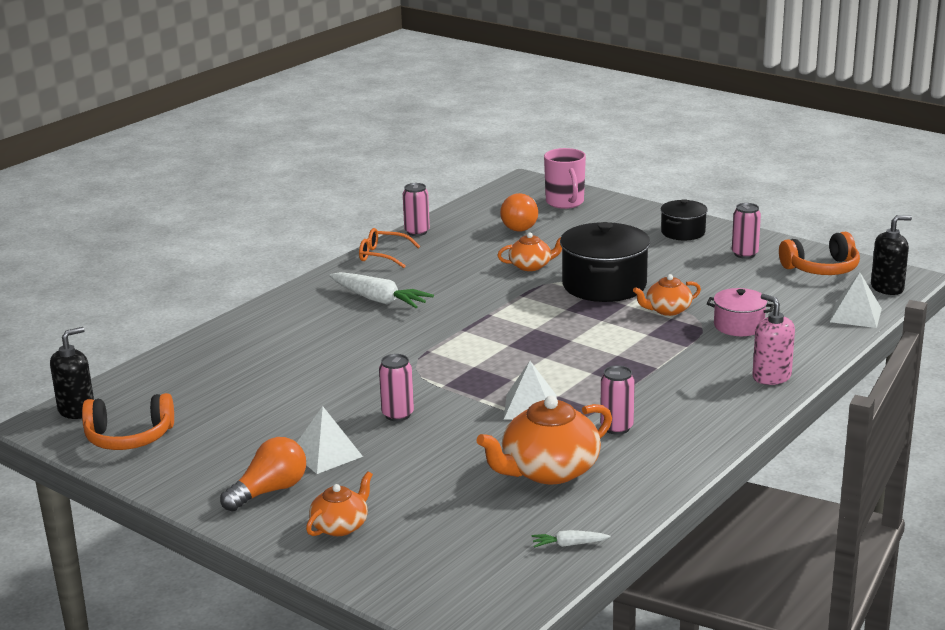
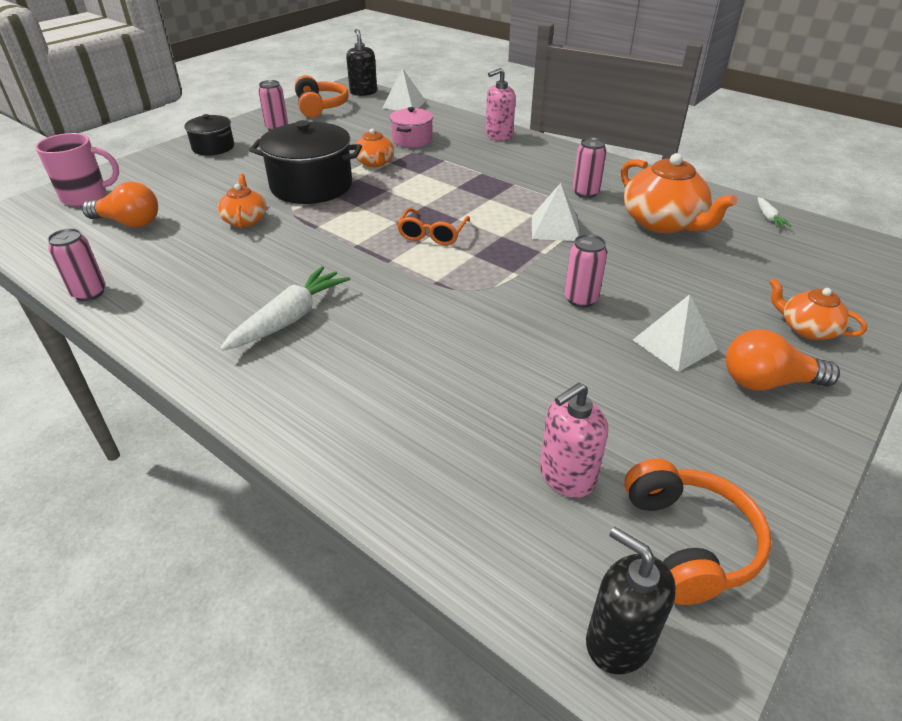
camera: 90 degrees left, 15 degrees up
orange light bulb [220,437,306,511] -> orange light bulb turned 45 degrees counterclockwise [726,329,840,391]
orange glasses [359,228,420,268] -> orange glasses moved to [397,208,470,245]
none -> pink soap dispenser [540,382,608,498]

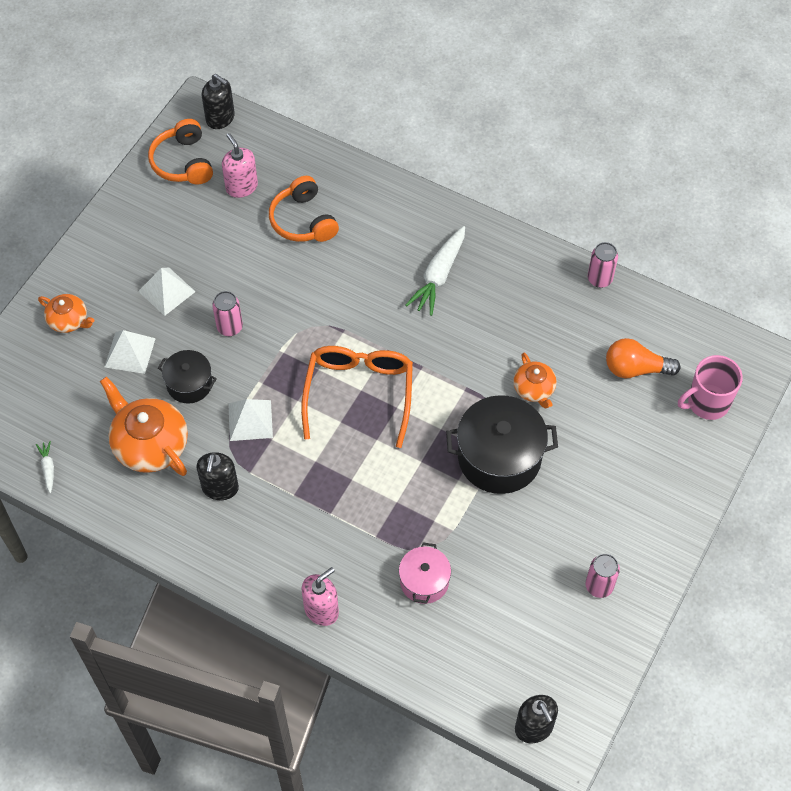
camera: 170 degrees right, 20 degrees up
black pot [185,114,234,156] -> black pot moved to [158,350,216,404]
orange headphones [295,75,349,118] -> orange headphones moved to [269,176,339,242]
orange teapot [353,128,394,167] -> none
white pyramid [382,68,426,110] -> white pyramid moved to [105,330,156,374]
orange glasses [397,208,470,245] -> orange glasses [301,346,413,448], size x1.82
pink soap dispenser [540,382,608,498] -> pink soap dispenser turned 75 degrees counterclockwise [222,133,258,198]
pink can [573,137,607,198] -> black soap dispenser [196,452,239,500]
orange light bulb [726,329,840,391] -> none

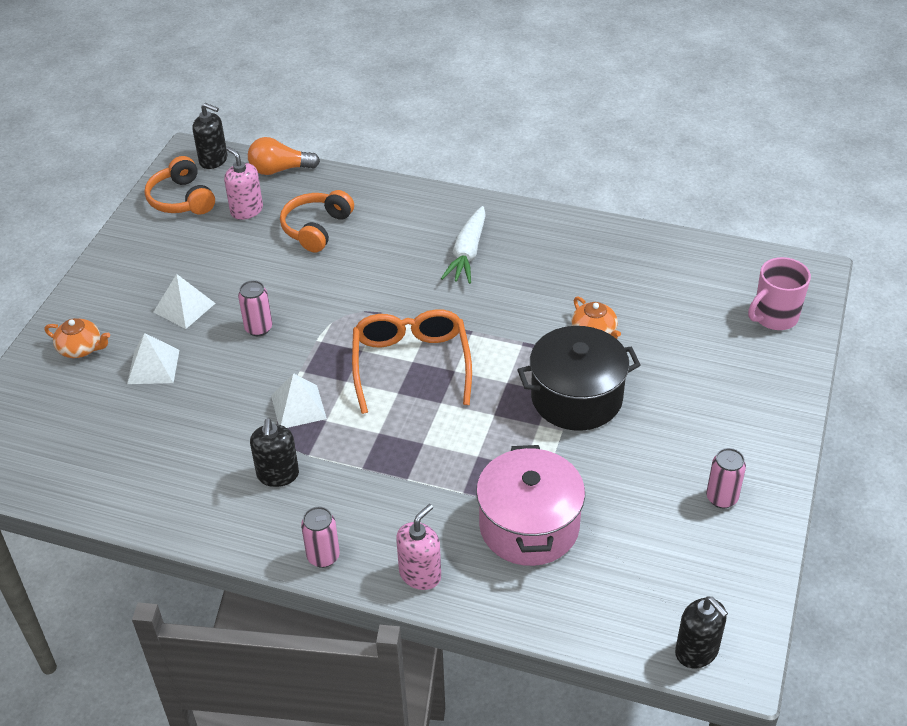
camera: 10 degrees left, 15 degrees down
white carrot [36,441,54,493] -> none
orange teapot [100,376,188,476] -> none
black pot [158,350,216,404] -> none
orange headphones [269,176,339,242] -> orange headphones turned 60 degrees clockwise [280,190,354,253]
pink pot [399,543,451,604] -> pink pot [476,445,585,566], size x1.78
pink can [588,242,618,288] -> pink can moved to [301,507,340,568]
orange light bulb [606,338,680,378] -> orange light bulb moved to [248,137,320,175]

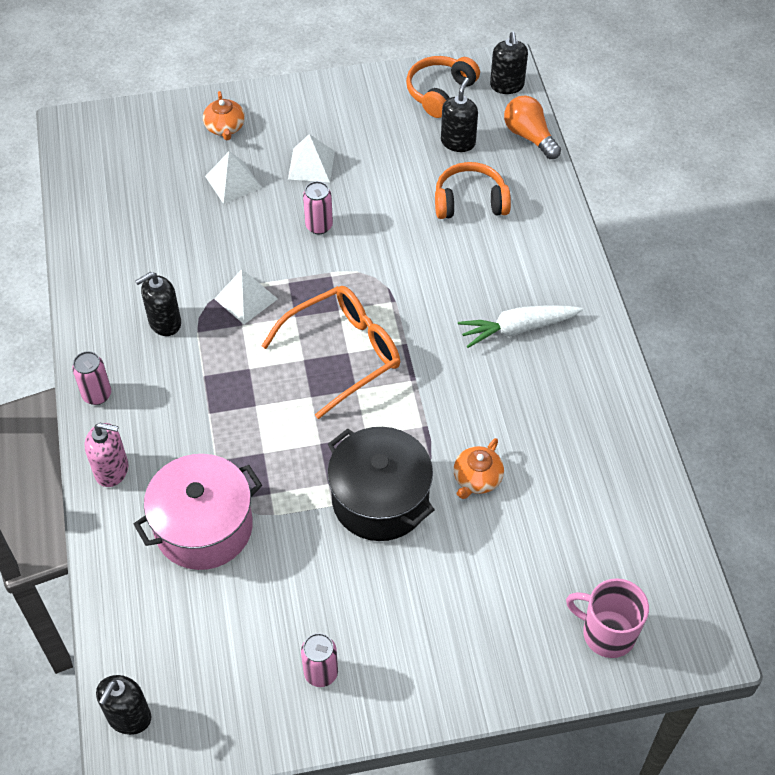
camera: 60 degrees right, 10 degrees up
pink soap dispenser [224,146,263,220] -> black soap dispenser [441,78,478,152]

